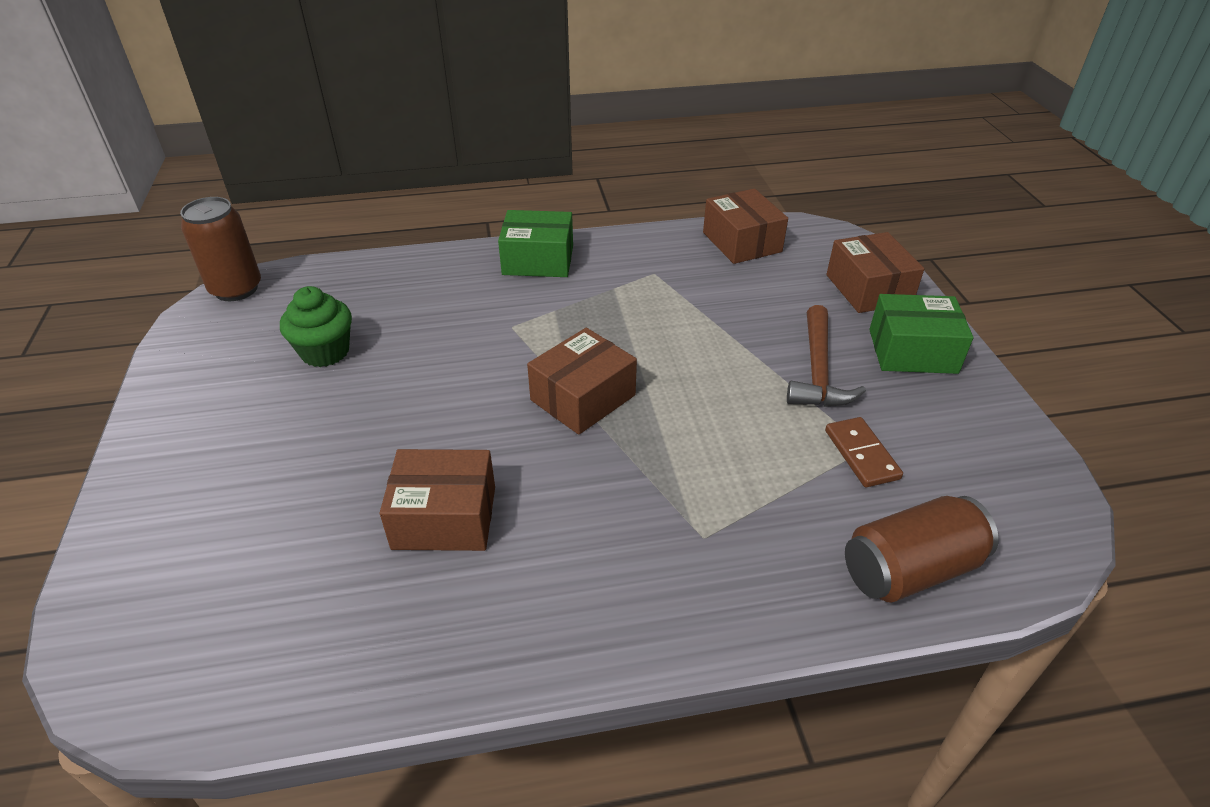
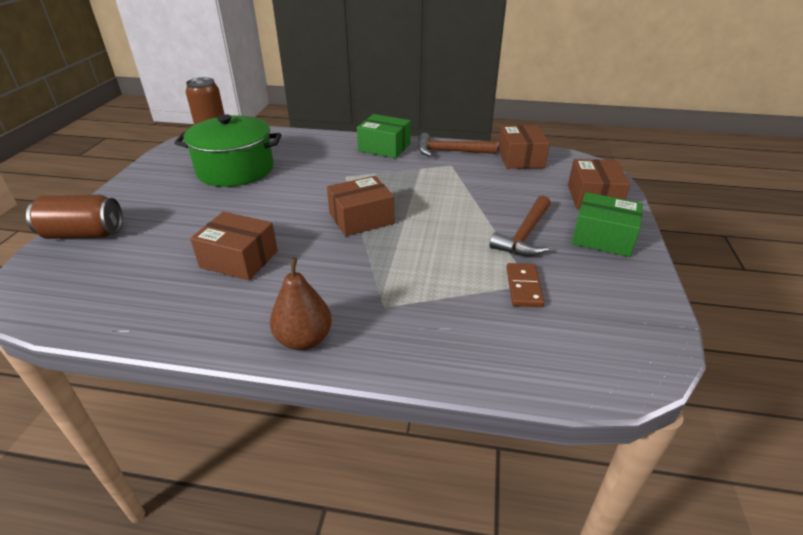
camera: 20 degrees right, 5 degrees down
green cupcake [280,286,352,367] -> green pot [174,114,282,187]
brown can [845,496,999,603] -> brown can moved to [26,195,123,239]
none -> brown pear [270,257,332,350]
none -> brown hammer [418,133,497,157]

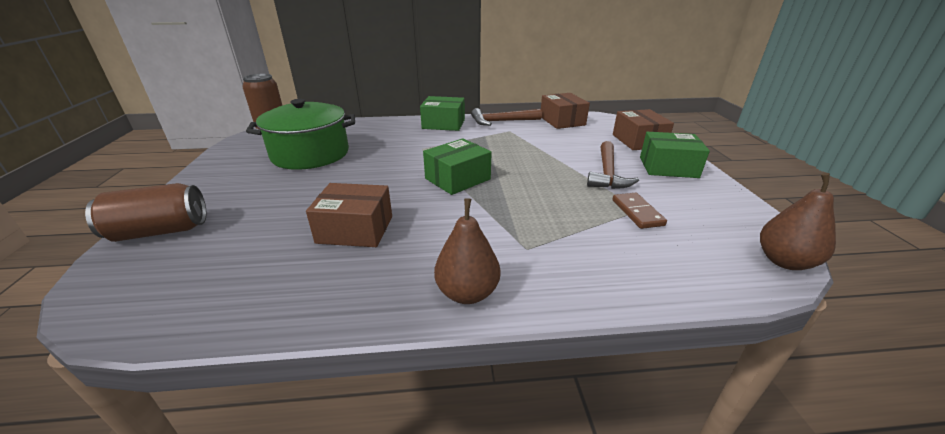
camera: 15 degrees left, 5 degrees down
brown box [327,176,394,236] -> green box [423,138,492,195]
none -> brown pear [760,173,836,270]

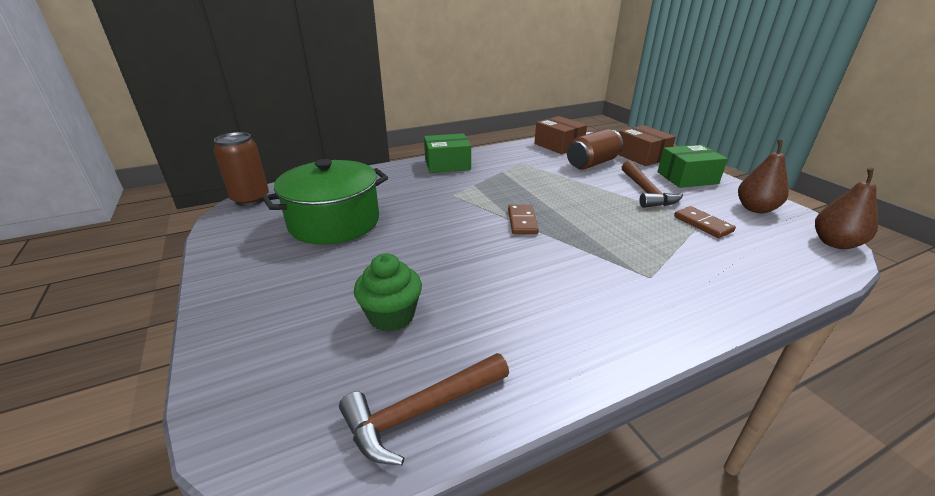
camera: 20 degrees left, 0 degrees up
brown can [85,183,207,242] -> brown can moved to [567,129,623,170]
brown box [306,183,392,247] -> none
green box [423,138,492,195] -> brown domino [508,205,539,234]
brown pear [434,198,500,304] -> brown pear moved to [738,140,789,213]
brown hammer [471,108,542,126] -> brown hammer moved to [339,353,509,465]
none -> green cupcake [354,253,422,332]

